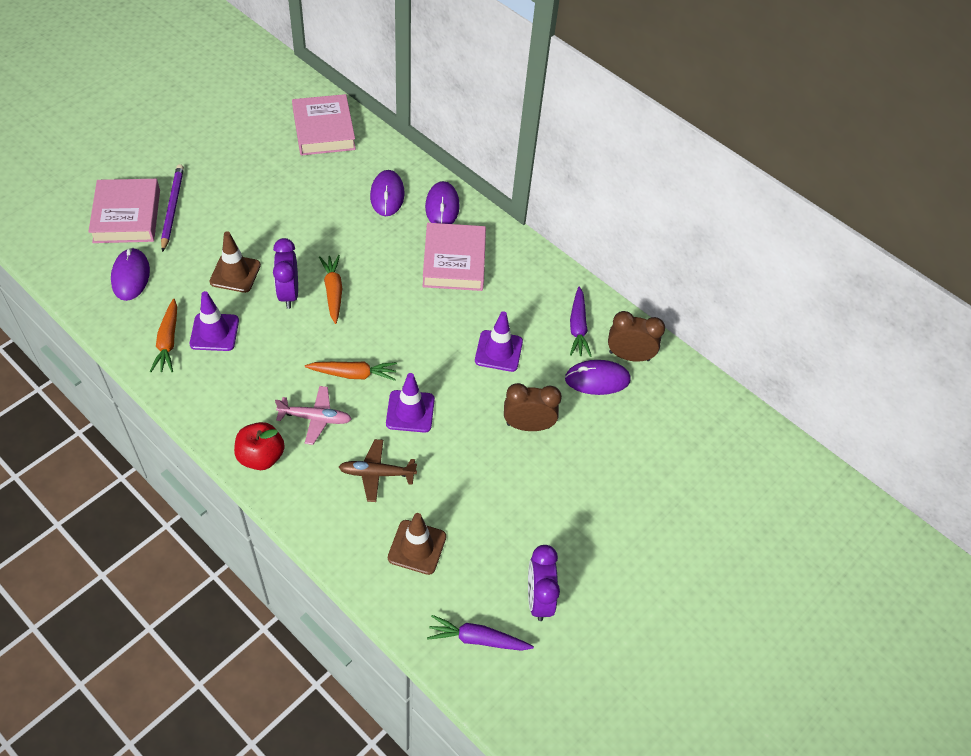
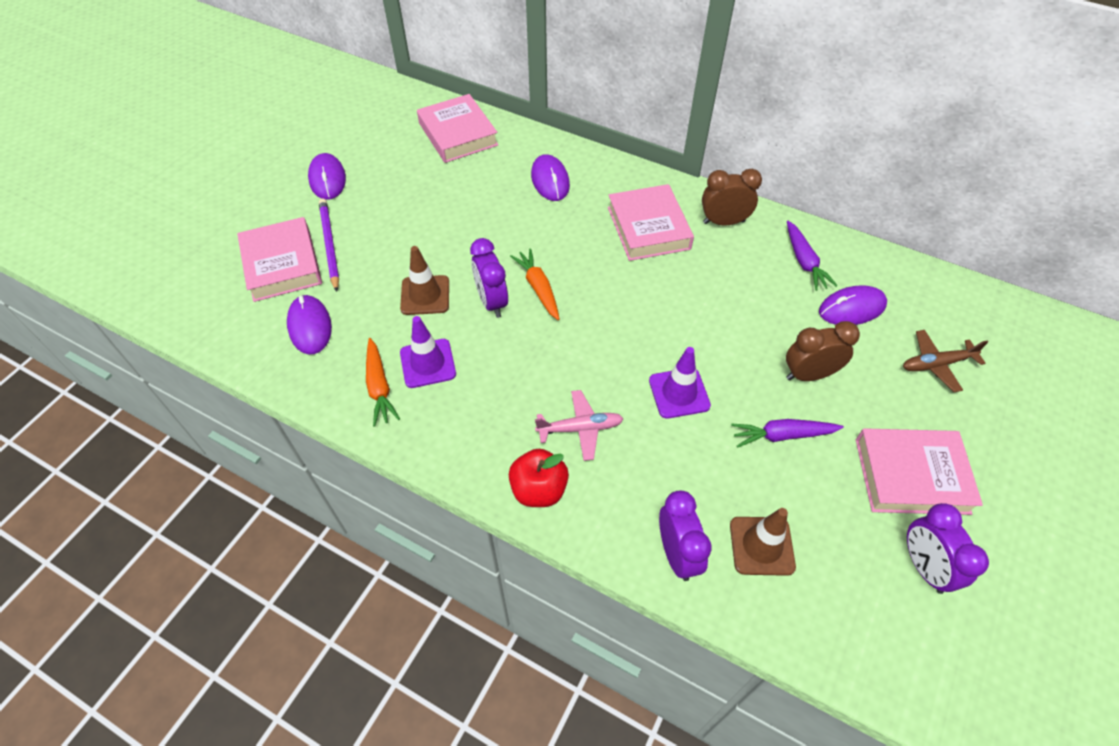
camera: 10 degrees left, 0 degrees up
orange carrot [305,362,397,381] -> none
brown plane [339,439,417,502] -> brown plane moved to [903,330,988,392]
purple mouse [425,181,460,224] -> purple mouse moved to [308,153,346,200]
purple carrot [427,615,534,651] -> purple carrot moved to [731,419,844,448]
purple traffic cone [475,311,523,372] -> none
brown clock [608,311,665,362] -> brown clock moved to [702,169,762,225]
none -> purple clock [659,490,711,581]
none -> pink book [856,428,983,515]

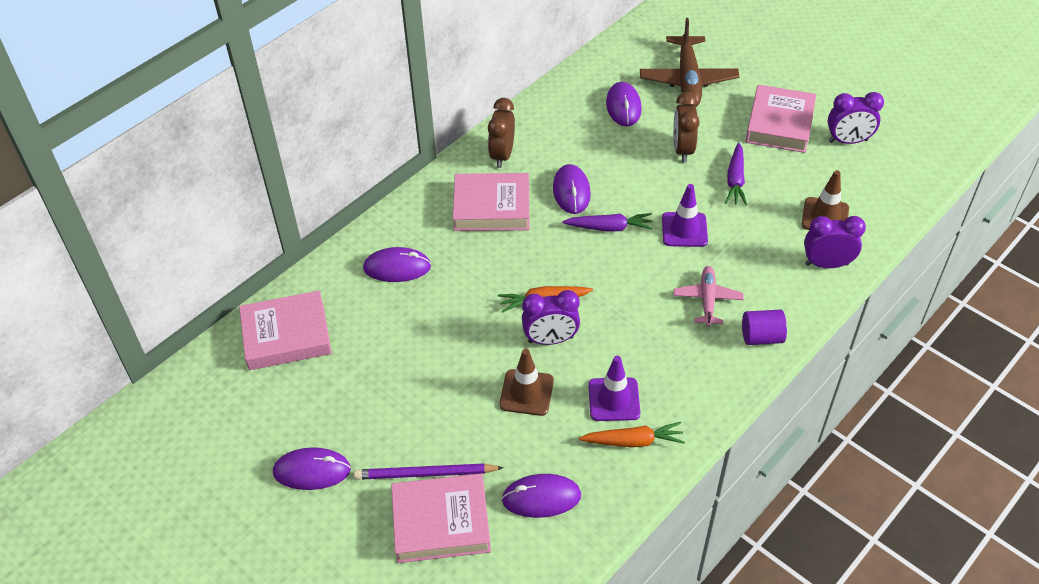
camera: 75 degrees left, 5 degrees down
red apple [509,449,569,507] -> purple cylinder [742,310,787,345]
purple carrot [787,221,838,291] -> purple carrot moved to [562,213,653,232]
brown plane [903,330,988,392] -> brown plane [640,18,740,107], size x1.68
none -> purple mouse [553,164,591,214]

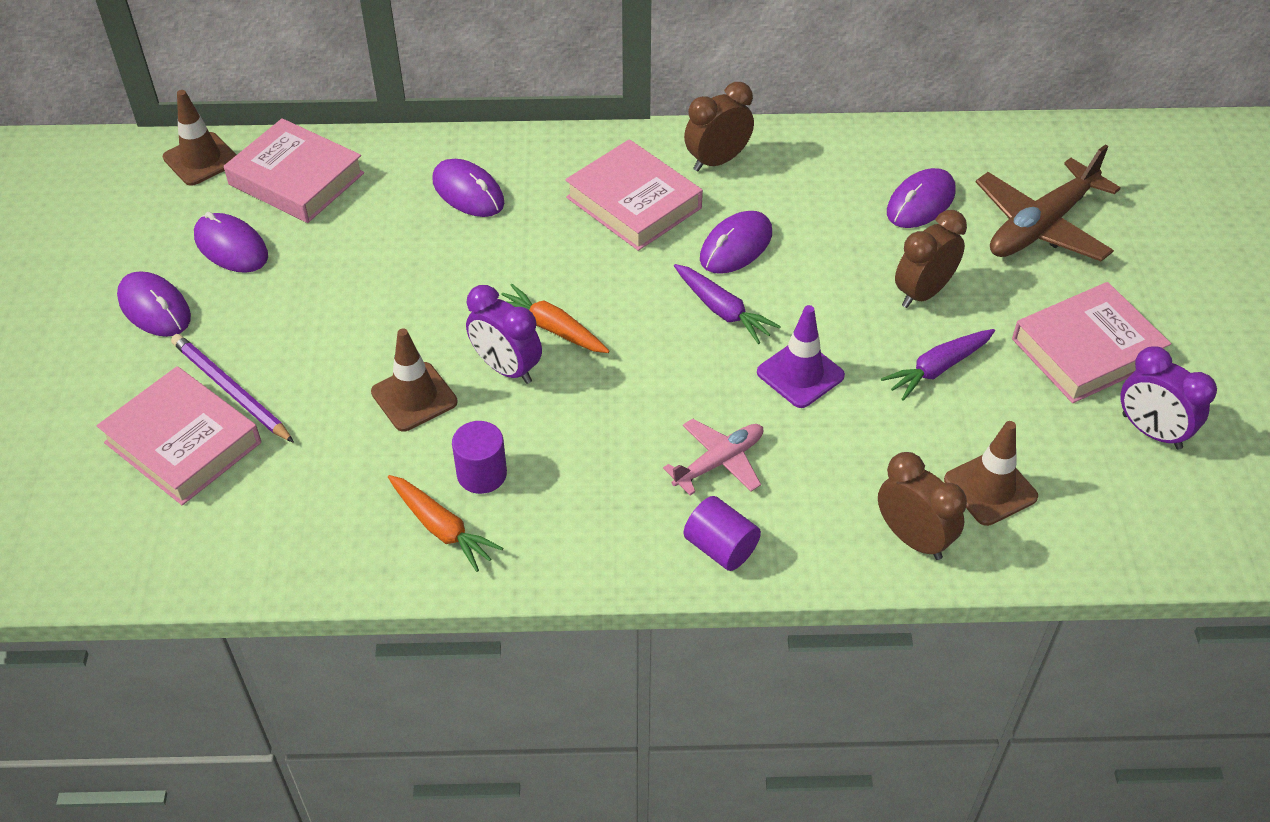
camera: 45 degrees right, 0 degrees up
purple mouse [501,474,581,518] -> purple mouse moved to [194,212,268,273]
purple traffic cone [588,356,641,421] -> purple cylinder [452,421,507,494]
purple clock [804,216,866,268] -> brown clock [878,452,967,560]
none -> brown traffic cone [163,90,236,186]

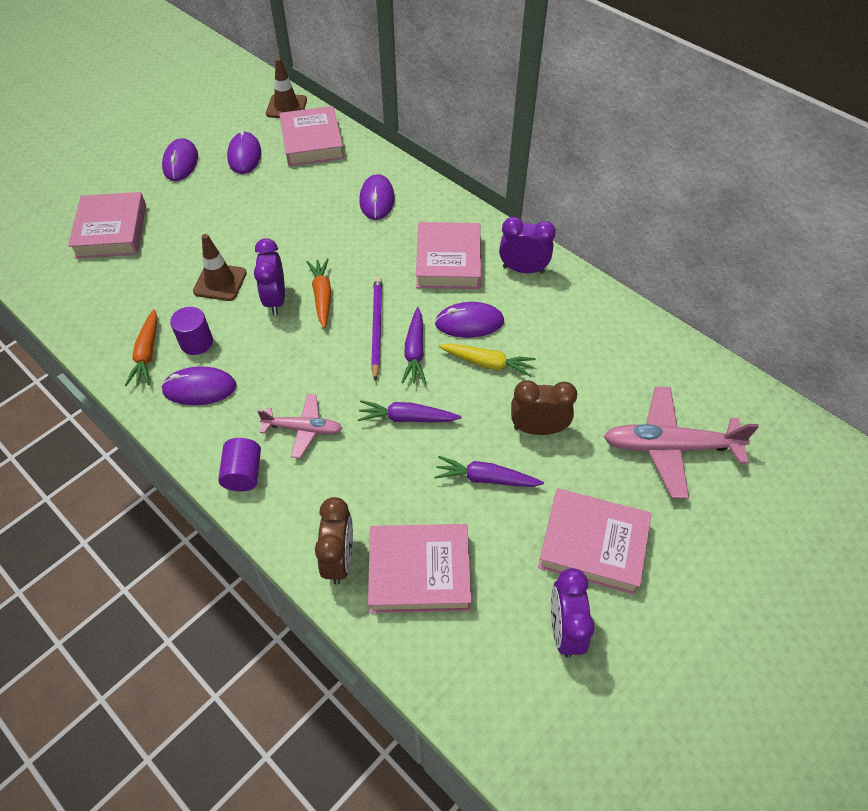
camera: 45 degrees right, 5 degrees up
purple pencil [171,334,294,443] -> purple pencil moved to [371,277,382,381]
brown clock [684,82,754,172] -> purple clock [499,217,556,273]
purple traffic cone [757,305,845,408] -> purple carrot [358,400,461,422]
purple mouse [887,168,956,228] -> purple mouse moved to [161,367,237,405]
brown traffic cone [944,421,1038,526] -> pink book [368,524,471,613]
brown plane [976,144,1121,261] -> pink plane [603,387,759,499]
none -> yellow carrot [438,343,536,377]

